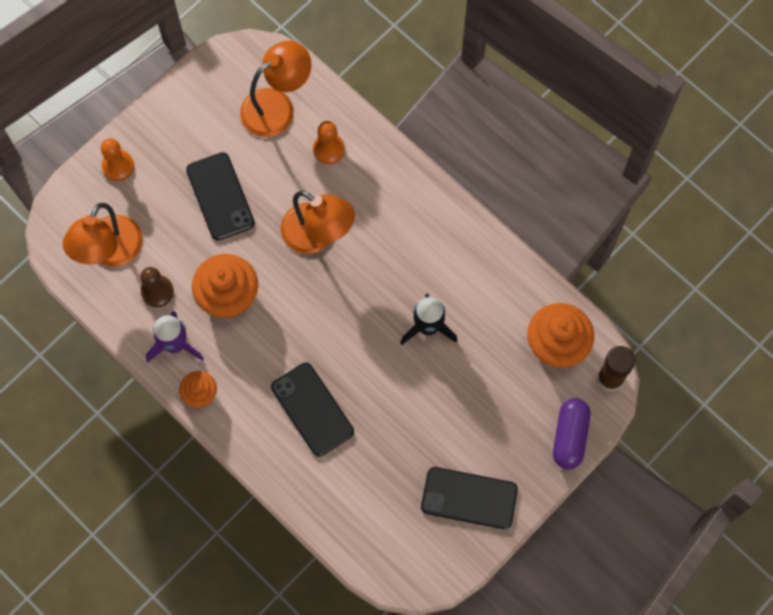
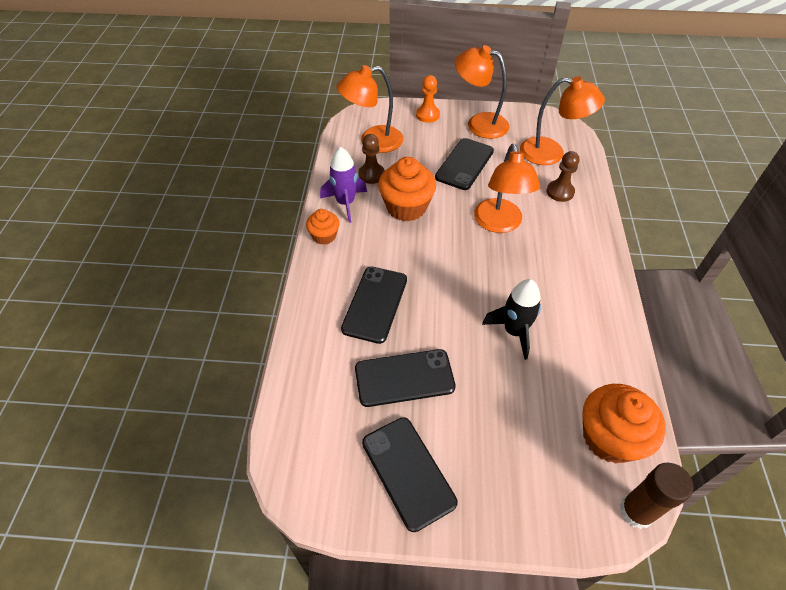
camera: 50 degrees right, 20 degrees down
orange pawn [313,121,345,164] -> brown pawn [546,151,579,202]
purple capsule [553,398,590,469] -> none
none -> black phone [355,349,456,407]
none -> orange lamp [455,45,510,139]

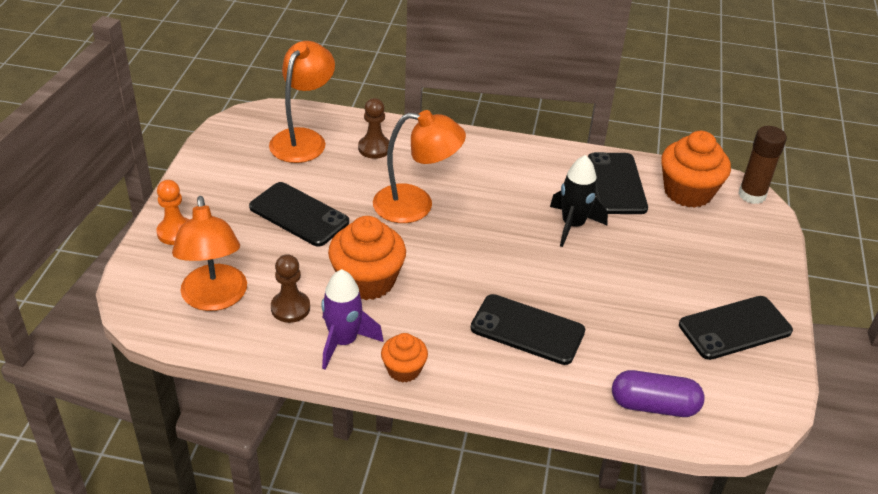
camera: 85 degrees left, 10 degrees down
black phone [355,349,456,407] -> black phone moved to [588,152,648,214]
orange lamp [455,45,510,139] -> none
none -> purple capsule [612,370,705,417]

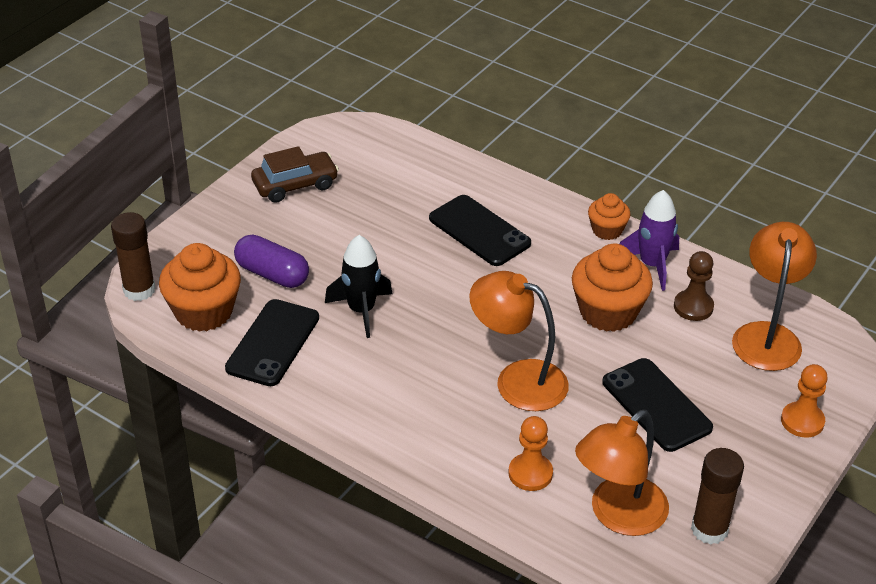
camera: 155 degrees left, 0 degrees up
brown pawn [358,98,390,159] -> orange pawn [508,416,553,491]
purple capsule [612,370,705,417] -> purple capsule moved to [234,235,309,288]
black phone [679,296,793,360] -> brown car [251,146,339,203]
none -> brown glue stick [691,448,744,544]

